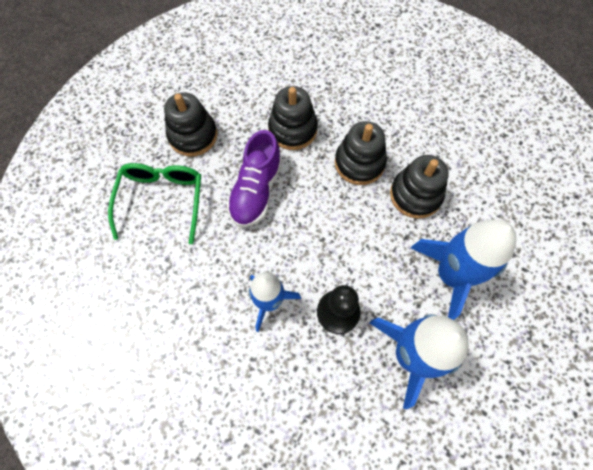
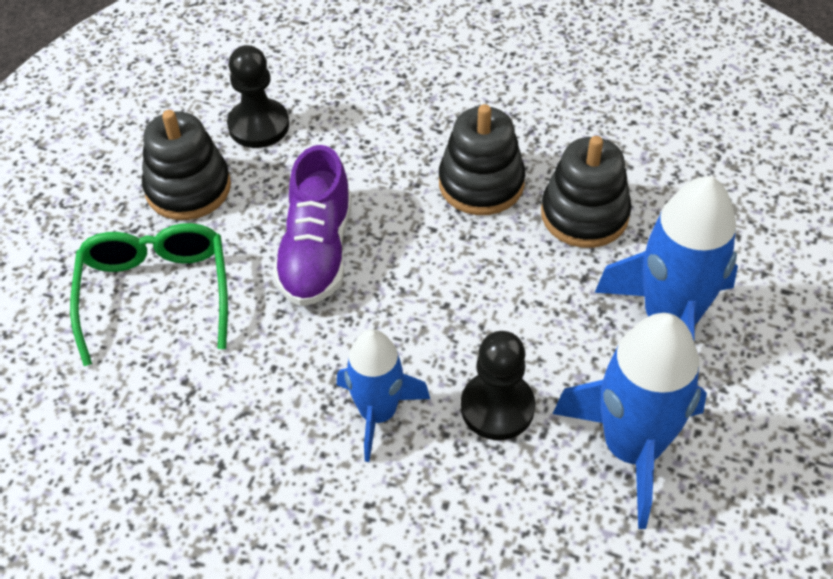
camera: 10 degrees left, 15 degrees down
black stacking toy [268,86,318,150] -> none
none -> black pawn [227,45,289,148]

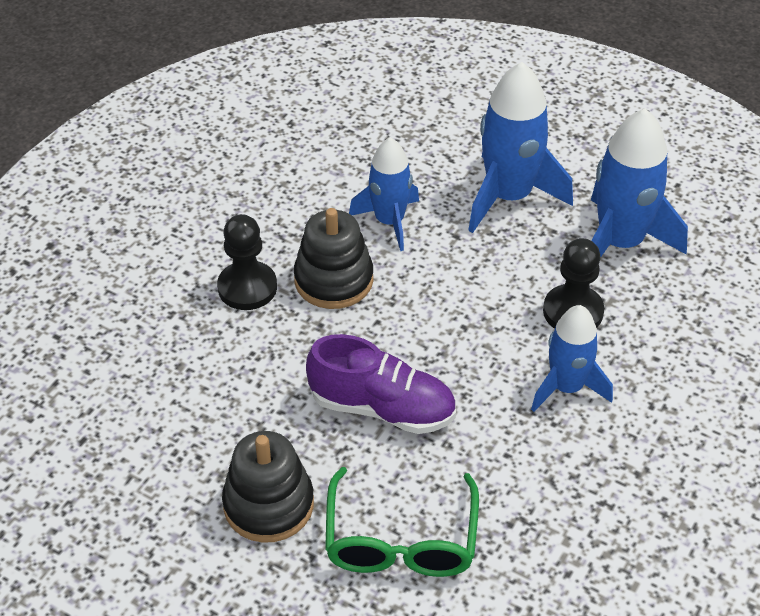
camera: 80 degrees left, 5 degrees down
green glasses [70,223,228,366] -> green glasses turned 90 degrees counterclockwise [325,467,479,577]
black pawn [227,45,289,148] -> black pawn moved to [217,214,277,310]
black stacking toy [541,136,631,248] -> blue rocket [349,137,419,251]

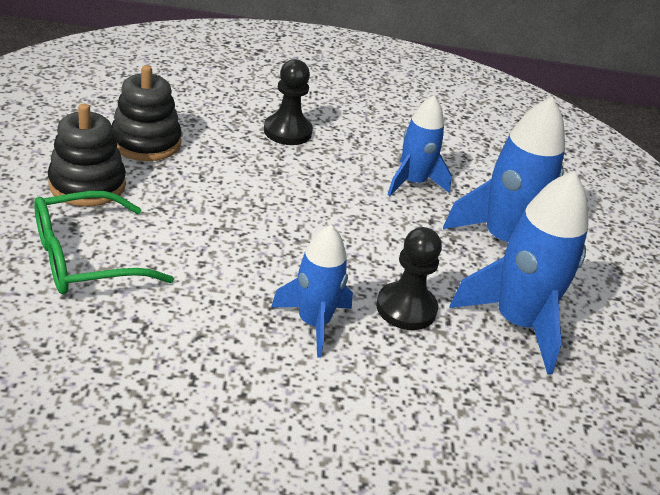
camera: 55 degrees right, 10 degrees down
black stacking toy [294,208,374,309] -> black stacking toy moved to [112,65,182,161]
purple shoe [306,334,456,434] -> none

